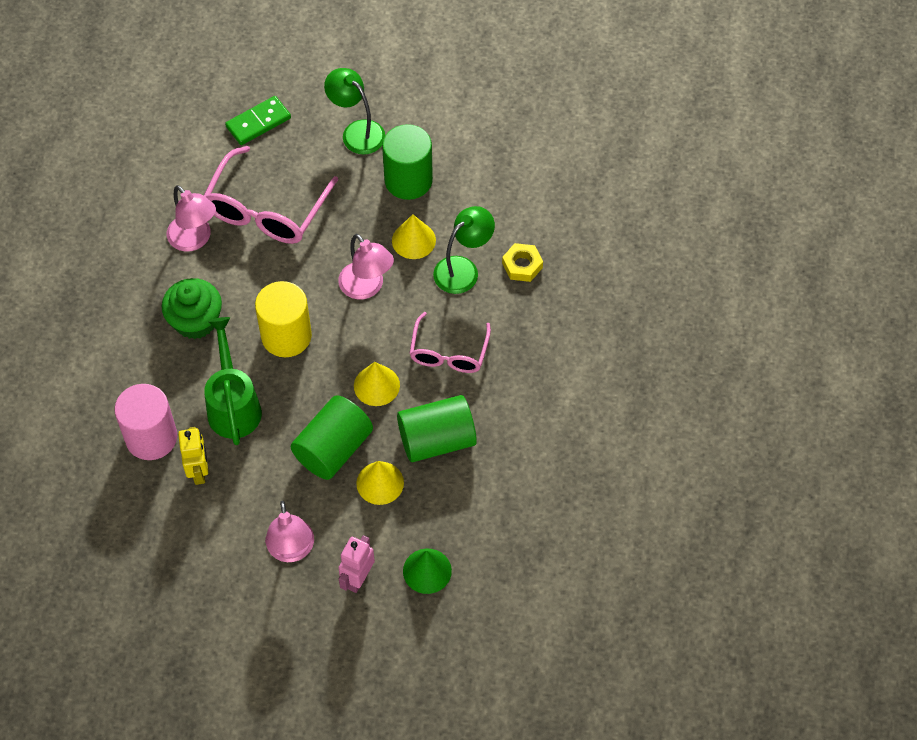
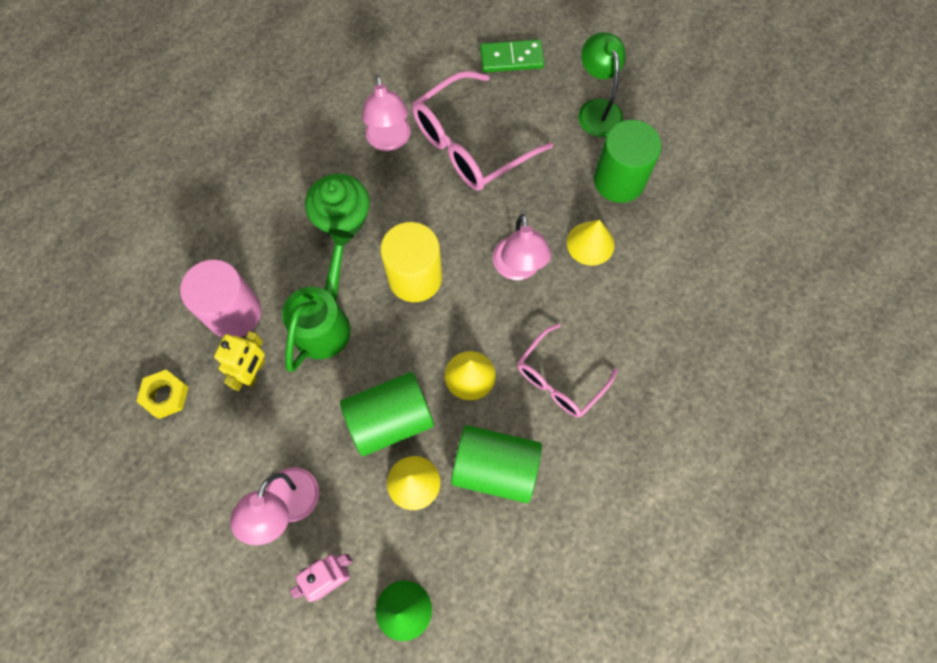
camera: 30 degrees right, 10 degrees up
green lamp [433,206,495,294] -> none
yellow nut [502,243,543,282] -> yellow nut moved to [136,370,189,419]

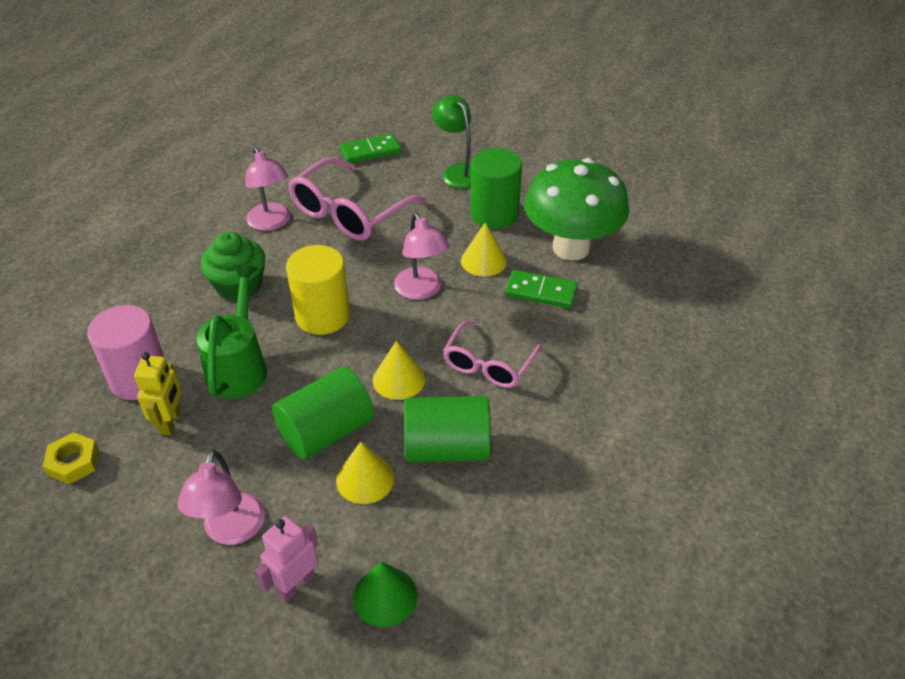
camera: 15 degrees left, 25 degrees down
none -> green domino [505,270,578,308]
none -> green mushroom [524,158,629,260]

